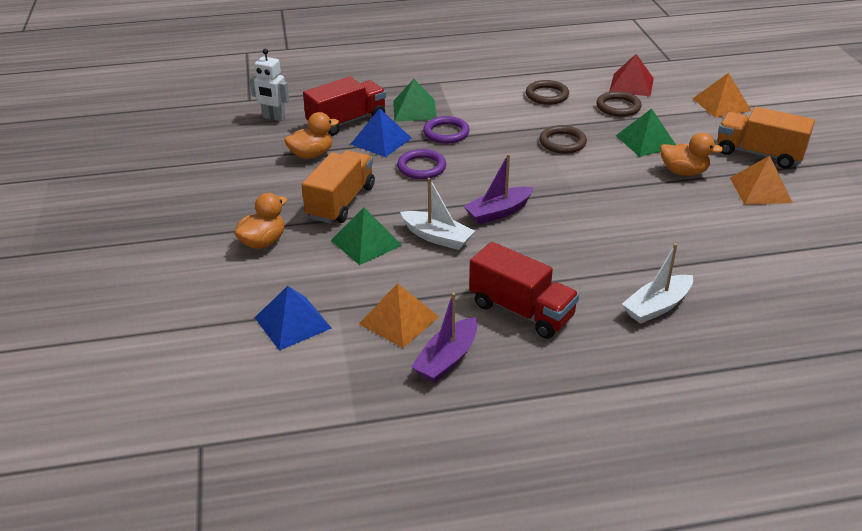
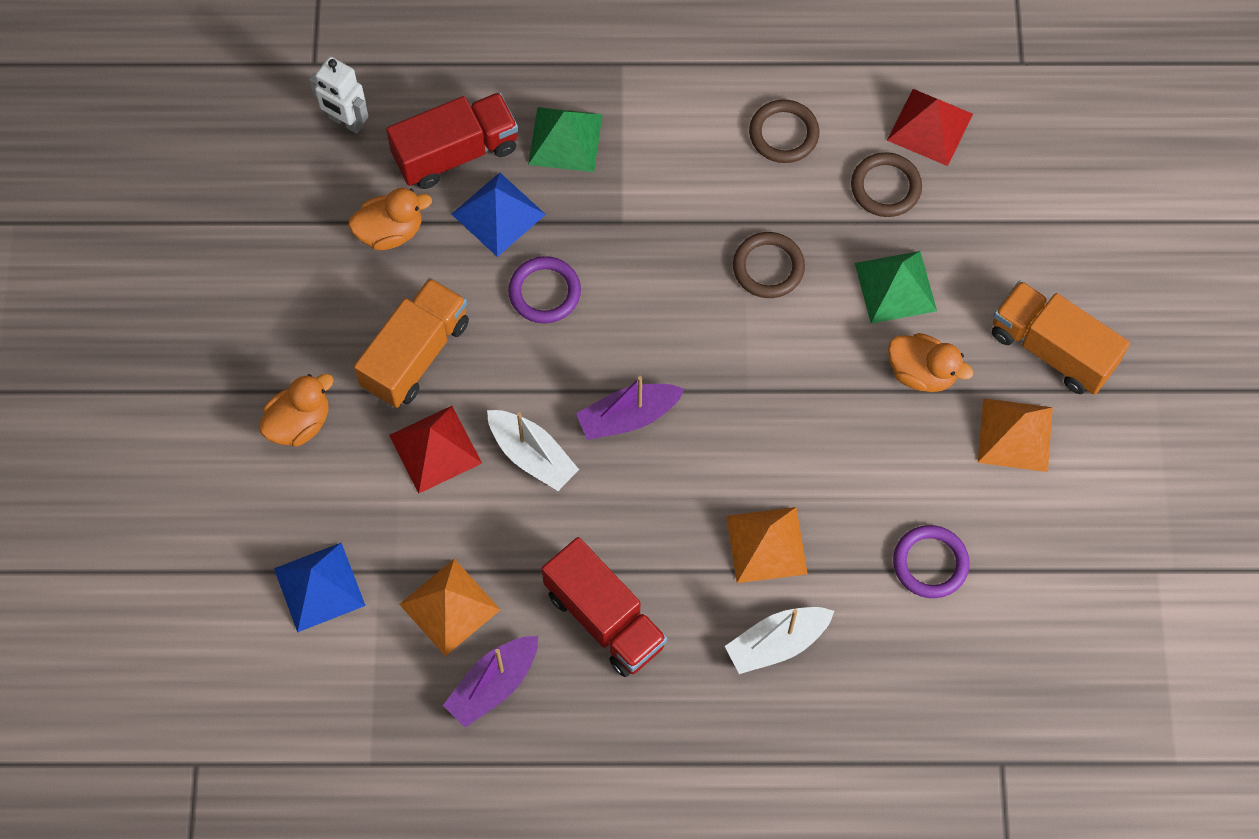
camera: 10 degrees right, 30 degrees up
green pyramid [331,208,402,265] -> red pyramid [389,406,482,493]
purple ring [423,116,470,144] -> purple ring moved to [893,525,970,598]
orange pyramid [693,73,751,118] -> orange pyramid moved to [726,507,808,583]

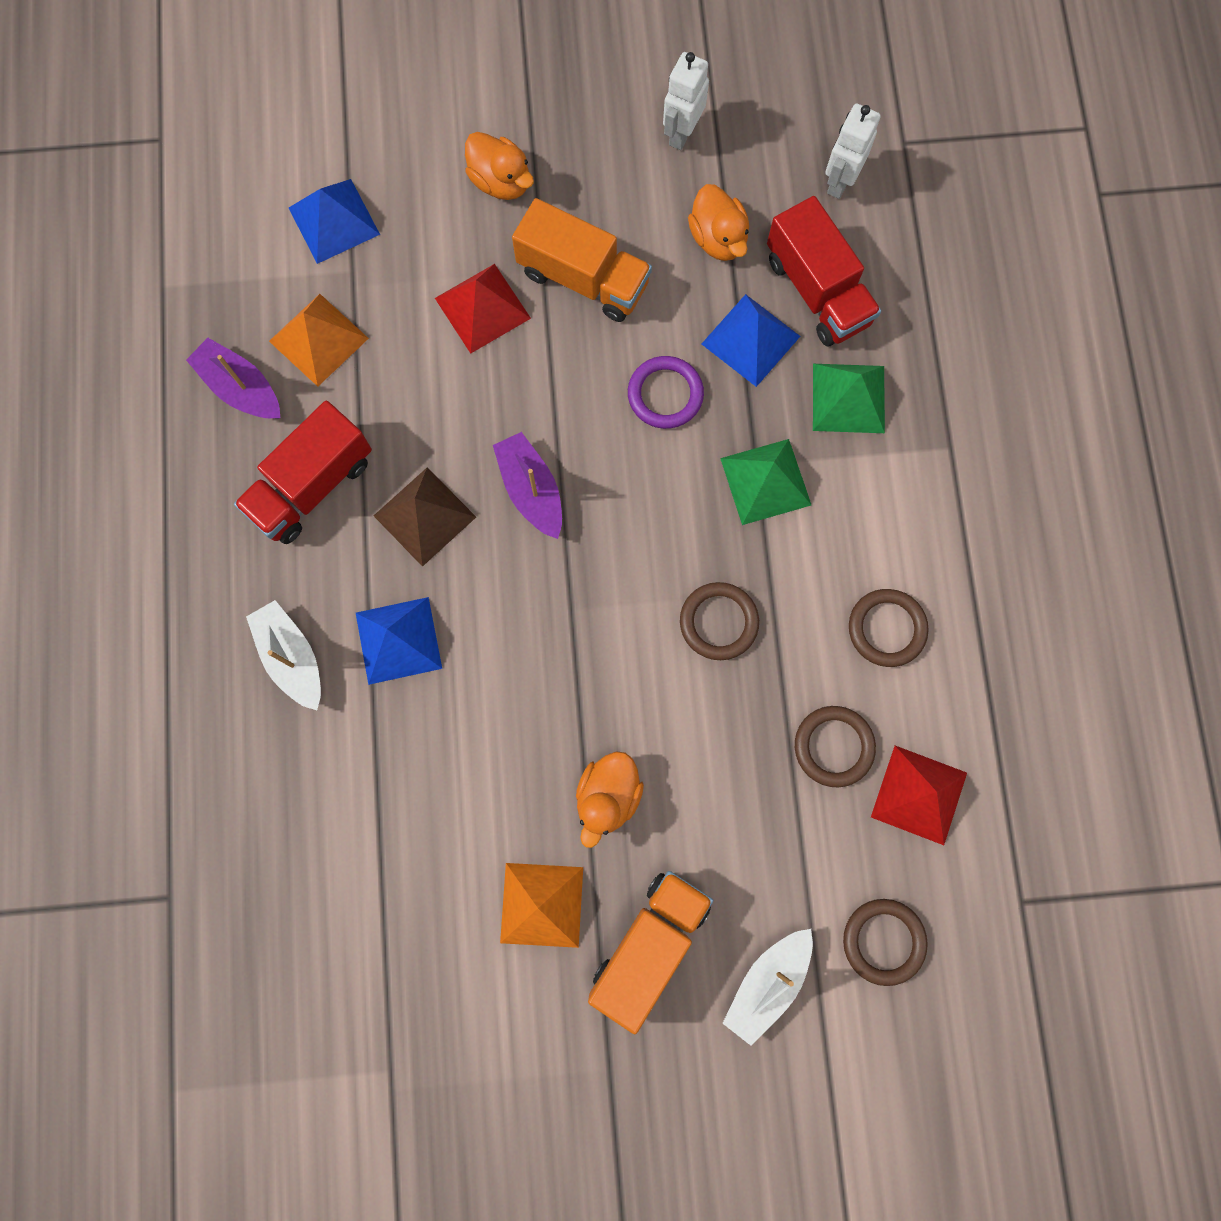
camera: 85 degrees right, 10 degrees up
white boat [487,410,579,491] -> white boat moved to [722,929,813,1046]
orange pyramid [726,507,808,583] -> blue pyramid [356,597,442,685]
green pyramid [855,251,937,324] -> green pyramid moved to [720,439,811,525]
purple ring [893,525,970,598] -> none
none -> brown pyramid [374,467,476,567]
none -> white robot [663,52,709,150]
none -> brown ring [843,899,928,986]

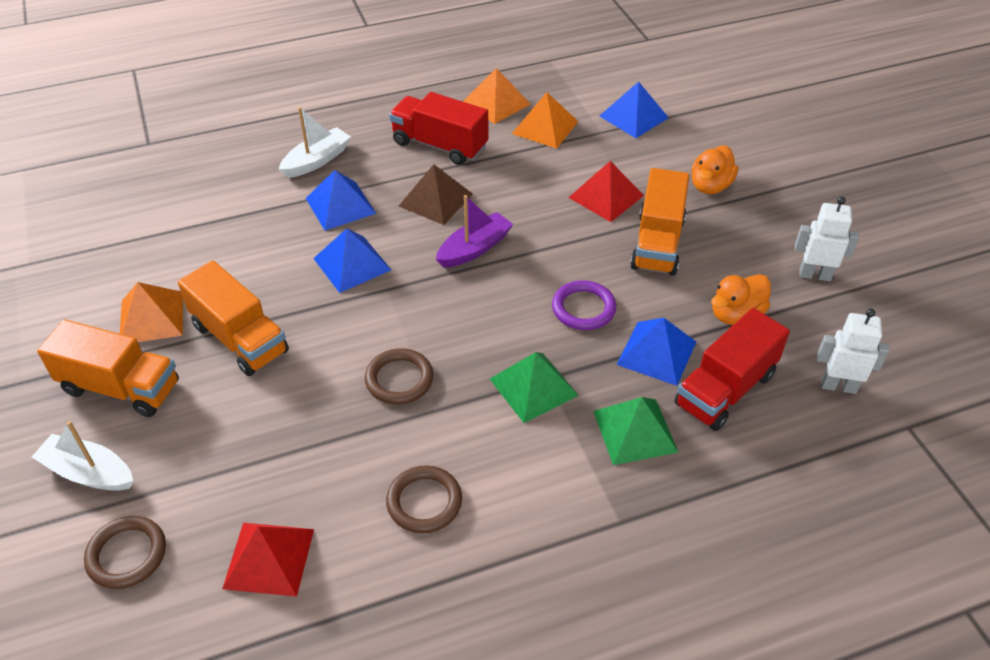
camera: 75 degrees right, 30 degrees down
purple boat [186,338,280,419] -> orange pyramid [463,68,530,124]
orange duck [576,752,644,848] -> orange truck [178,260,289,376]
brown ring [795,706,876,787] -> none
none -> blue pyramid [313,228,391,293]

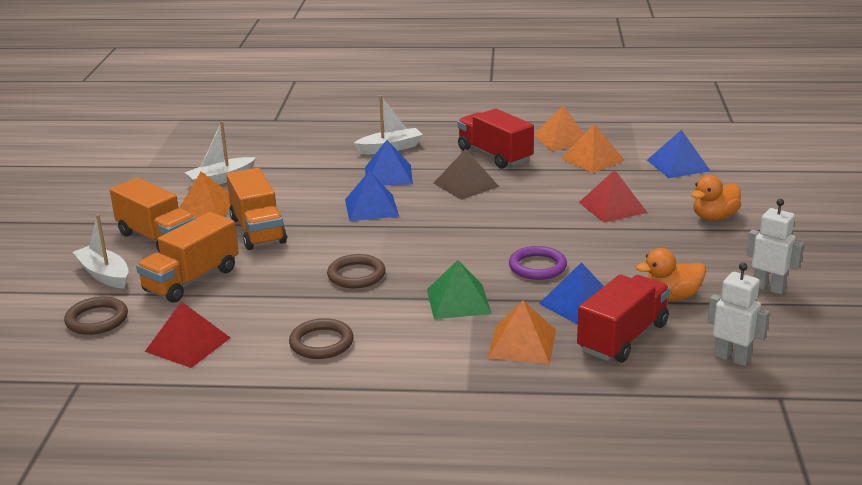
camera: 25 degrees right, 20 degrees down
purple boat [436,195,513,268] -> none
green pyramid [593,397,679,465] -> orange pyramid [488,300,556,364]
orange truck [630,168,690,276] -> orange truck moved to [136,212,239,303]
red truck [674,308,790,431] -> red truck turned 150 degrees clockwise [577,275,670,362]
none -> white boat [184,121,256,185]

